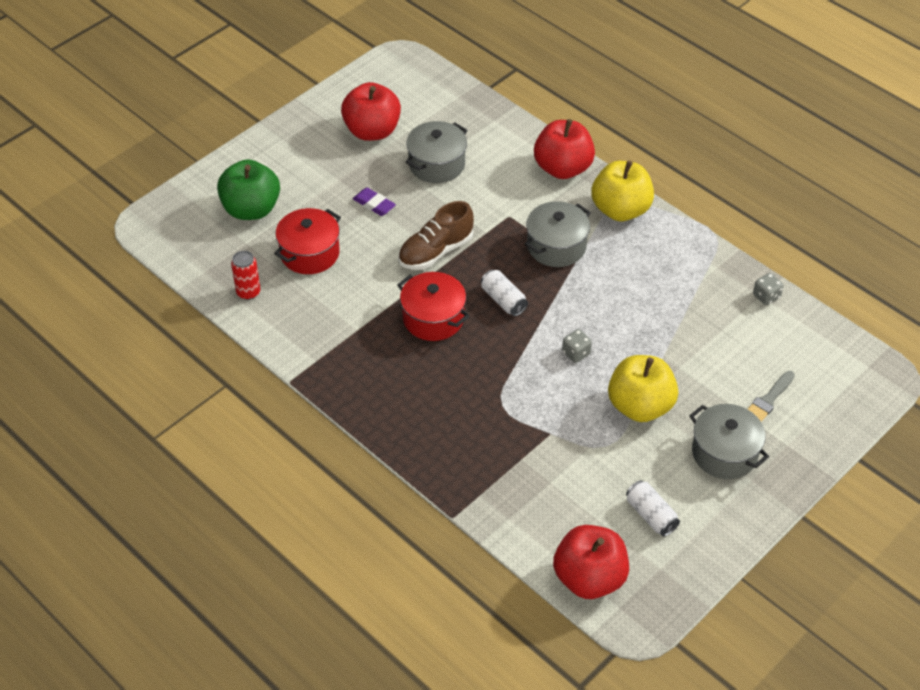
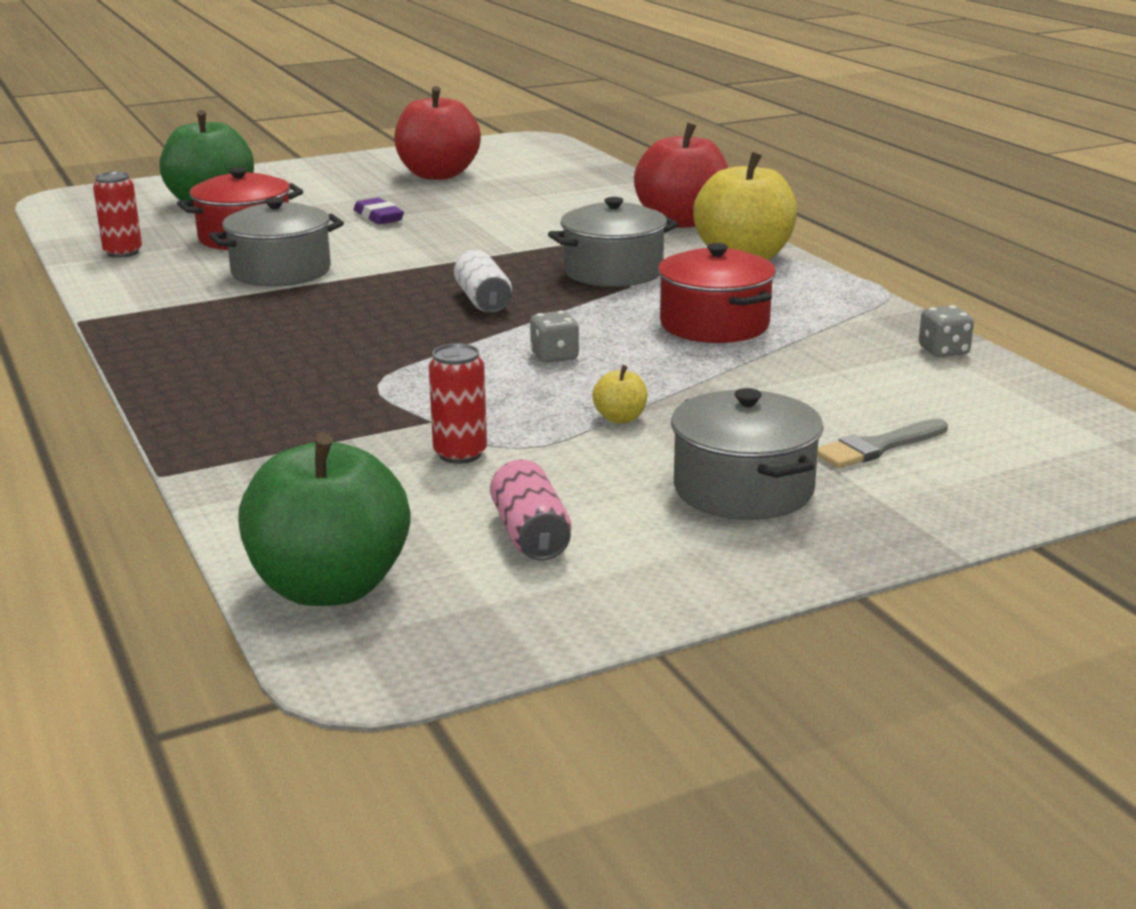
camera: 20 degrees right, 25 degrees down
red pot [397,272,470,341] -> red pot moved to [658,243,776,343]
brown shoe [398,201,474,270] -> none
grey pot [405,121,468,183] -> grey pot moved to [209,197,344,287]
red apple [553,525,629,599] -> green apple [238,433,410,606]
yellow apple [608,355,678,422] -> yellow apple [592,365,648,424], size x0.41
white can [626,481,680,536] -> pink can [490,459,571,561]
none -> red can [429,343,487,464]

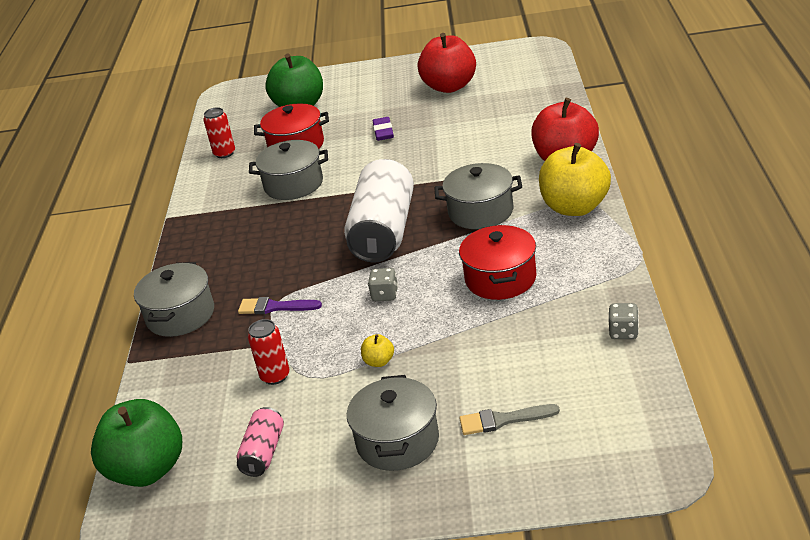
camera: 30 degrees right, 10 degrees up
white can [454,250,512,313] -> white can [344,159,414,263], size x2.11
none -> grey pot [134,262,214,337]
none -> purple brush [238,297,322,314]

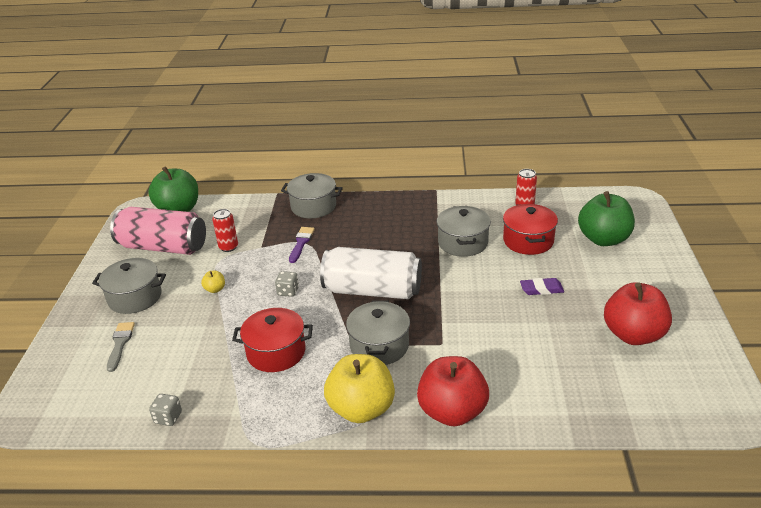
camera: 90 degrees right, 0 degrees up
pink can [236,407,284,477] -> pink can [110,207,206,255], size x2.11

